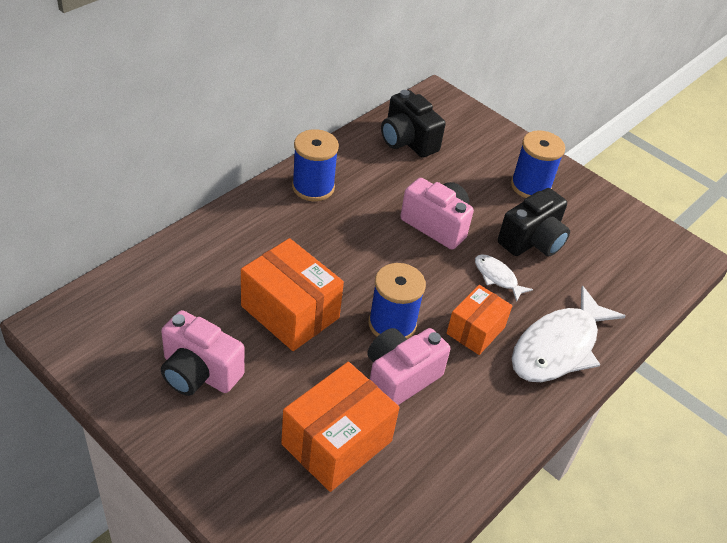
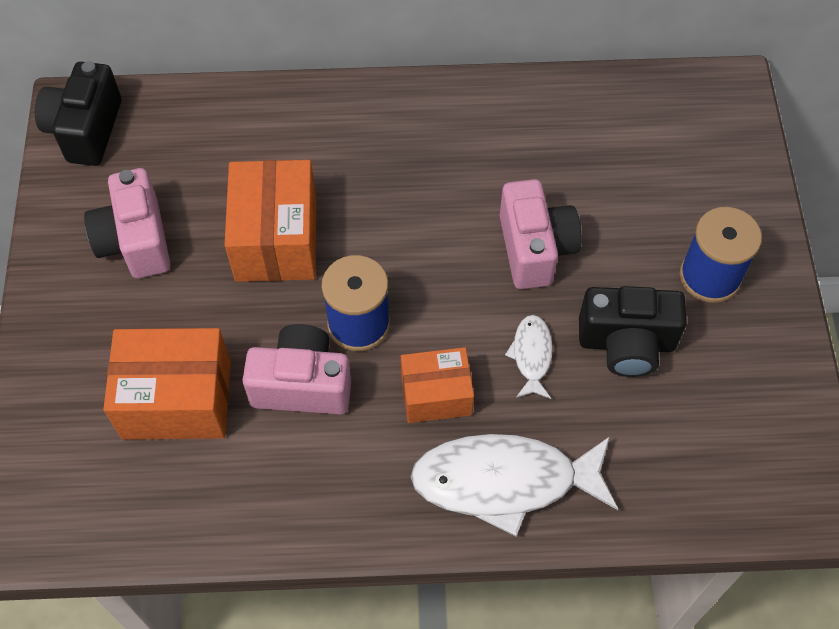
camera: 50 degrees right, 15 degrees up
blue spool [292,129,339,201] -> none
black camera [381,90,446,158] -> black camera moved to [35,61,121,166]

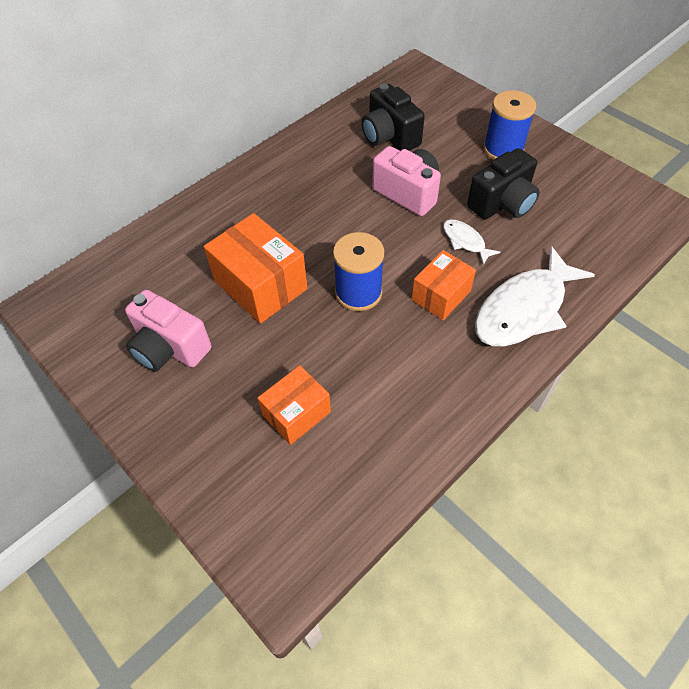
camera: 40 degrees left, 5 degrees down
black camera [35,61,121,166] -> black camera moved to [361,83,425,151]
orange box [103,328,231,440] -> orange box [258,365,331,445], size x0.63
pink camera [243,324,351,415] -> none

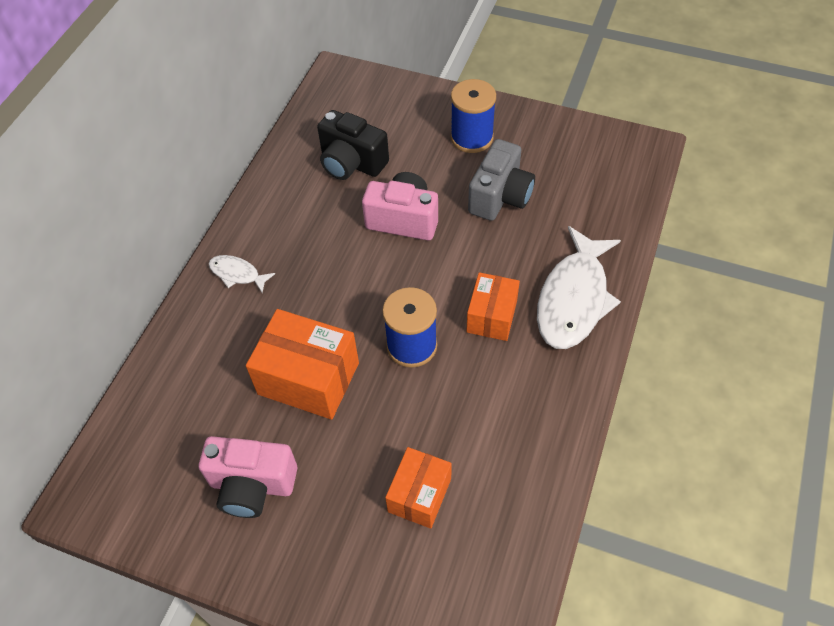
camera: 25 degrees left, 0 degrees up
white fish [443,220,500,265] -> white fish moved to [209,255,275,293]
black camera [467,148,540,219] -> grey camera [468,139,535,221]

